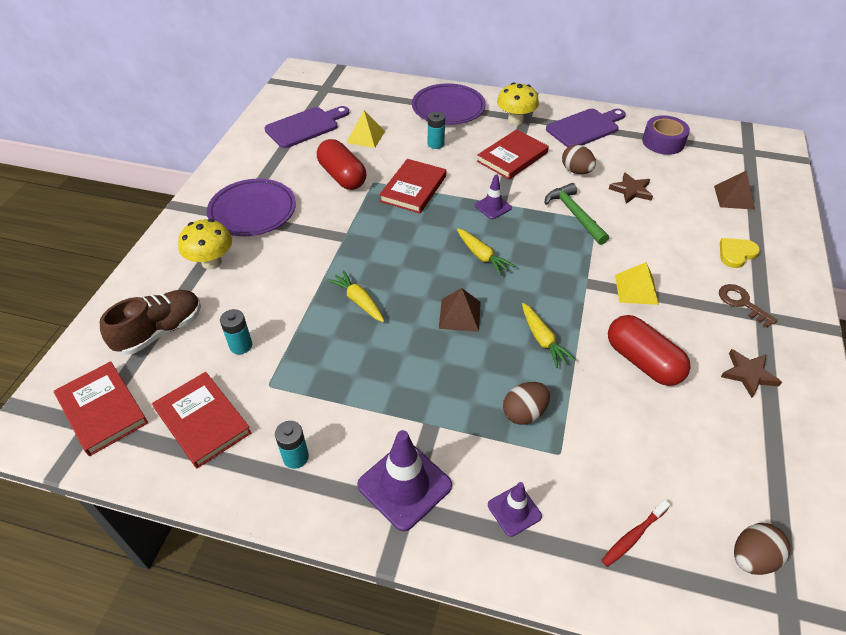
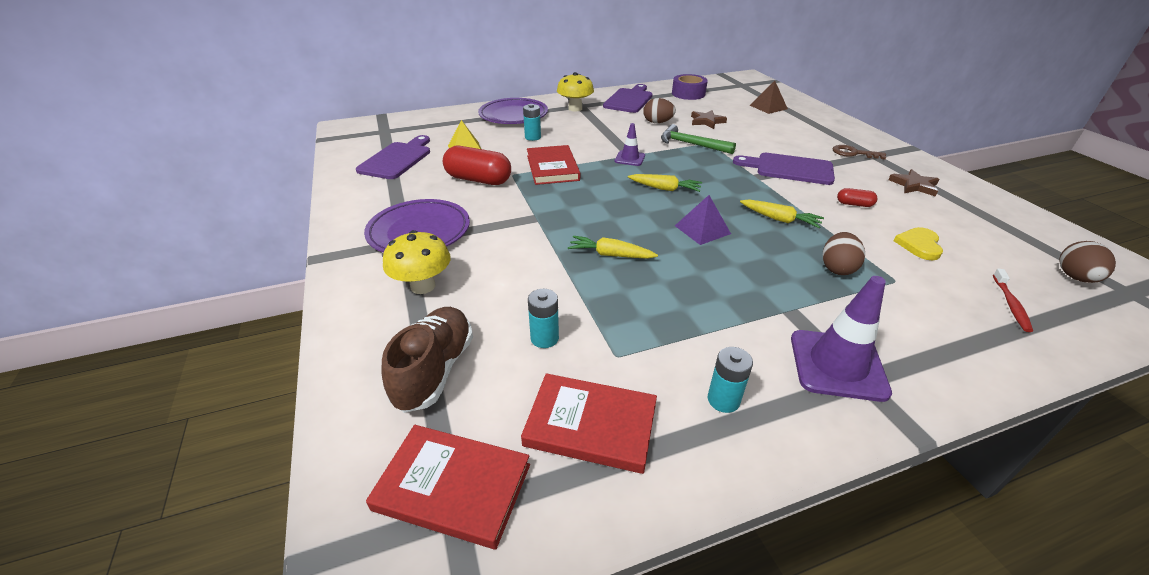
camera: 35 degrees left, 10 degrees down
brown pyramid [439,288,481,332] -> purple pyramid [675,195,731,245]
red book [477,129,549,179] -> none
purple traffic cone [488,482,542,537] -> none
red capsule [608,315,691,386] -> red capsule [837,188,878,207], size x0.47
yellow pyramid [615,262,659,305] -> purple cutting board [733,153,835,185]
yellow heart [720,238,760,268] -> yellow heart moved to [893,227,943,260]

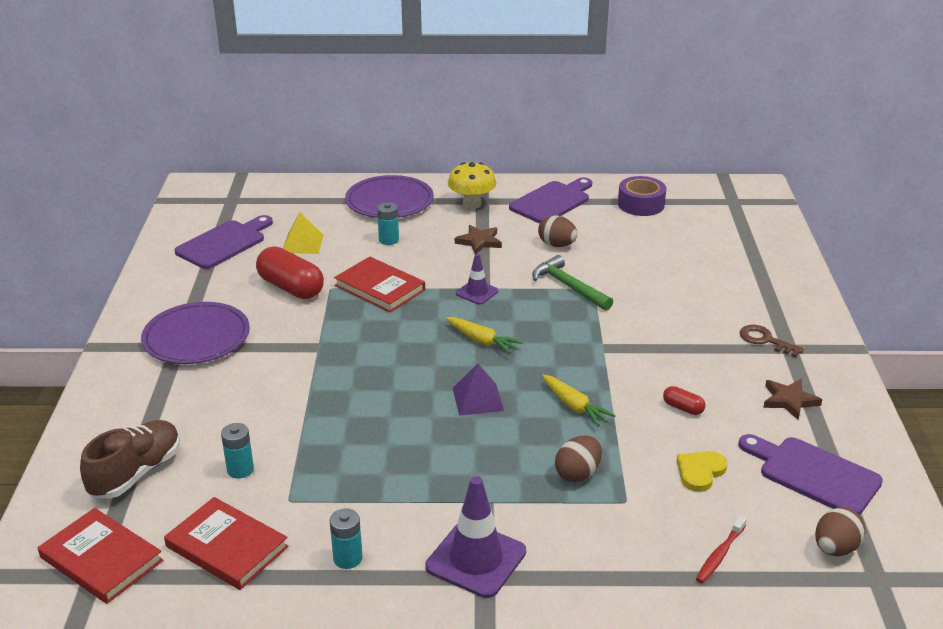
camera: 20 degrees right, 5 degrees down
yellow mushroom [383,230,451,294] -> none
red book [527,145,580,185] -> red book turned 60 degrees counterclockwise [334,257,425,312]
yellow carrot [568,236,658,259] -> none
brown star [691,110,727,129] -> brown star moved to [455,225,502,254]
purple cutting board [733,153,835,185] -> purple cutting board moved to [738,434,883,515]
brown pyramid [750,81,788,114] -> none

